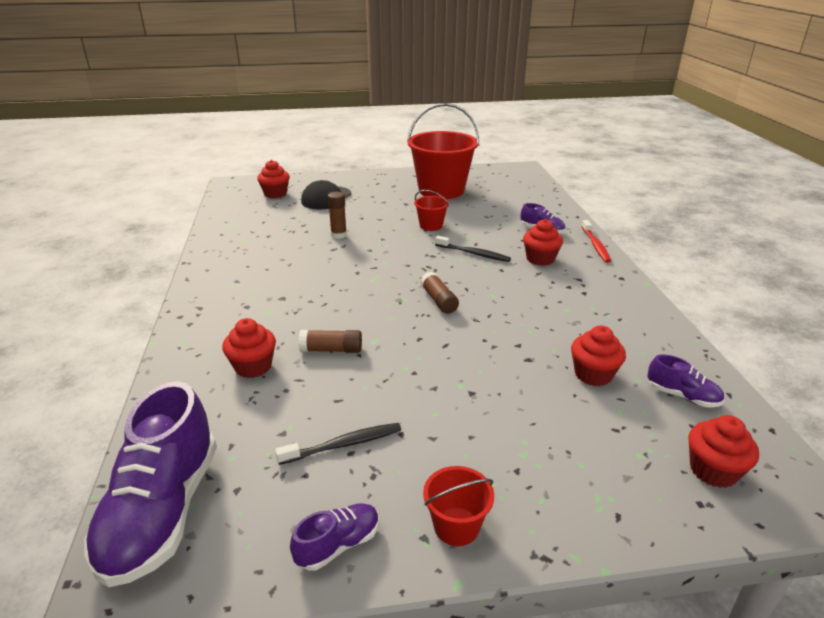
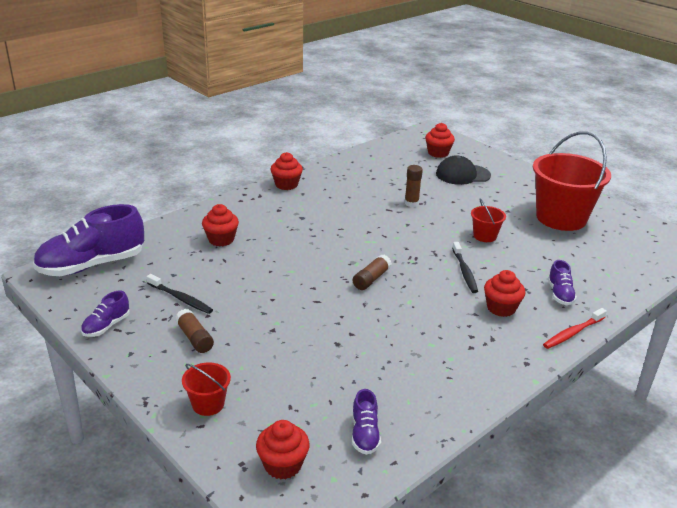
camera: 55 degrees right, 0 degrees up
purple shoe [290,503,379,571] -> purple shoe turned 105 degrees clockwise [81,291,130,337]
brown glue stick [298,330,362,353] -> brown glue stick moved to [175,309,214,353]
red bucket [423,466,494,546] -> red bucket moved to [182,363,231,416]
red cupcake [571,326,626,386] -> red cupcake moved to [271,152,303,190]

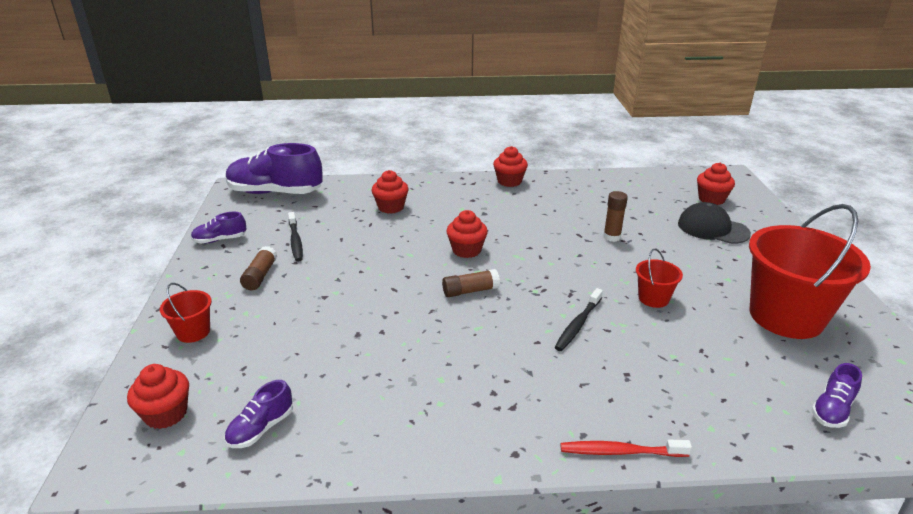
camera: 40 degrees right, 0 degrees up
red cupcake [484,270,525,317] -> red cupcake moved to [446,210,488,258]
purple shoe [548,260,577,305] -> purple shoe moved to [811,363,862,428]

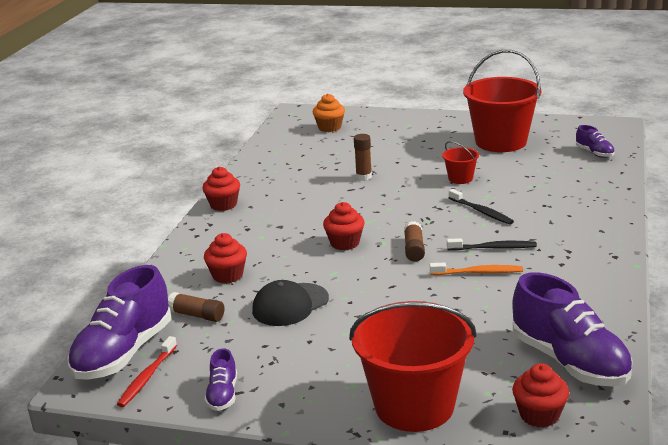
camera: 70 degrees left, 5 degrees down
red bucket [160,283,212,343] -> red bucket [349,301,477,432], size x2.24
purple shoe [224,380,293,448] -> purple shoe [512,272,633,386], size x2.13
brown glue stick [240,246,277,290] -> brown glue stick moved to [168,292,224,322]
black toothbrush [288,212,303,261] -> black toothbrush moved to [447,238,537,251]
red toothbrush [560,440,692,457] -> red toothbrush moved to [117,336,177,407]
black cap [678,202,751,244] -> black cap moved to [252,280,329,326]
red cupcake [697,163,735,205] -> orange cupcake [313,93,345,132]
none -> orange toothbrush [430,263,523,275]

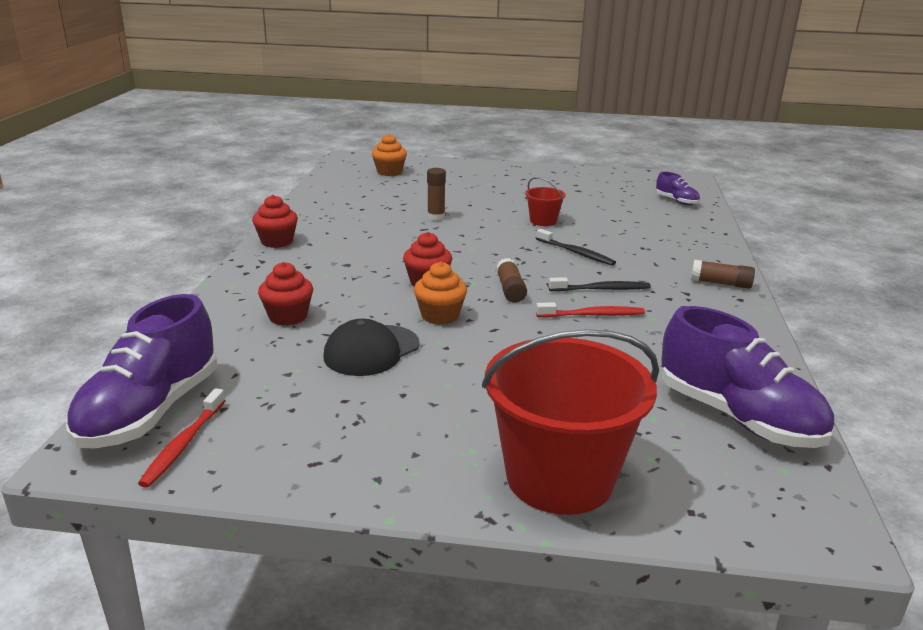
camera: 10 degrees left, 0 degrees up
brown glue stick [168,292,224,322] -> brown glue stick moved to [691,260,755,289]
purple shoe [204,348,237,411] -> none
orange toothbrush [430,263,523,275] -> red toothbrush [536,302,645,317]
red bucket [463,50,541,152] -> none
red cupcake [512,363,569,428] -> none
none -> orange cupcake [414,262,467,325]

